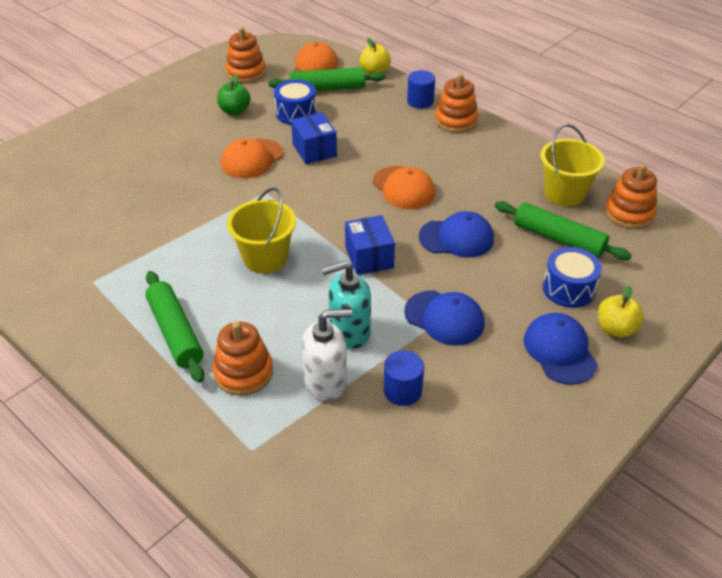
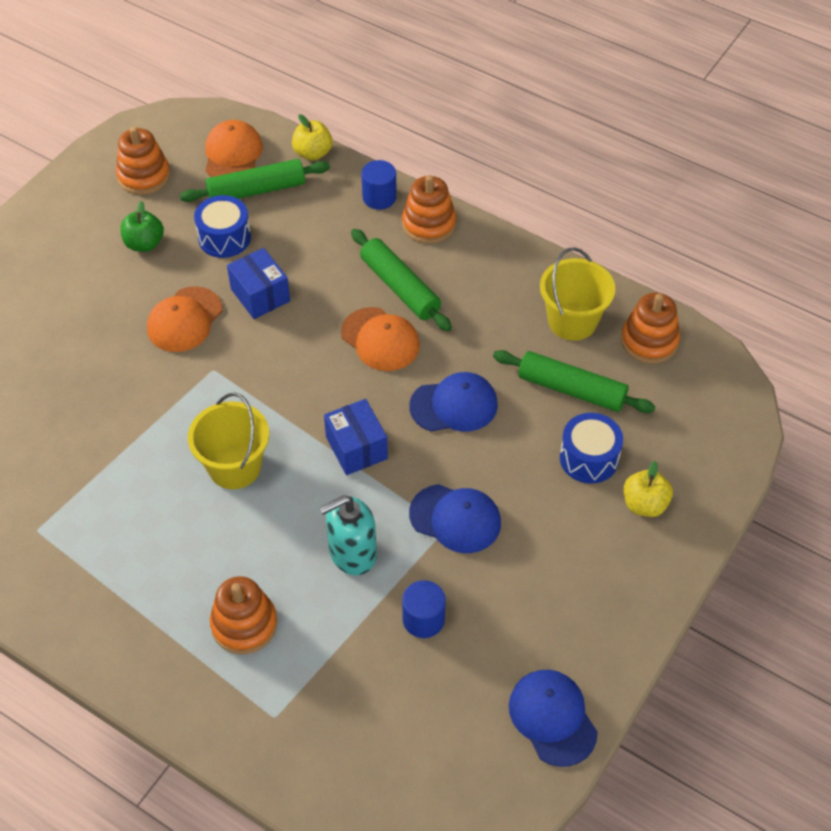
camera: 10 degrees left, 10 degrees up
green rolling pin [145,271,205,383] -> green rolling pin moved to [351,229,452,331]
white soap dispenser [302,309,352,401] -> none
blue cap [524,313,598,385] -> blue cap moved to [509,670,598,767]

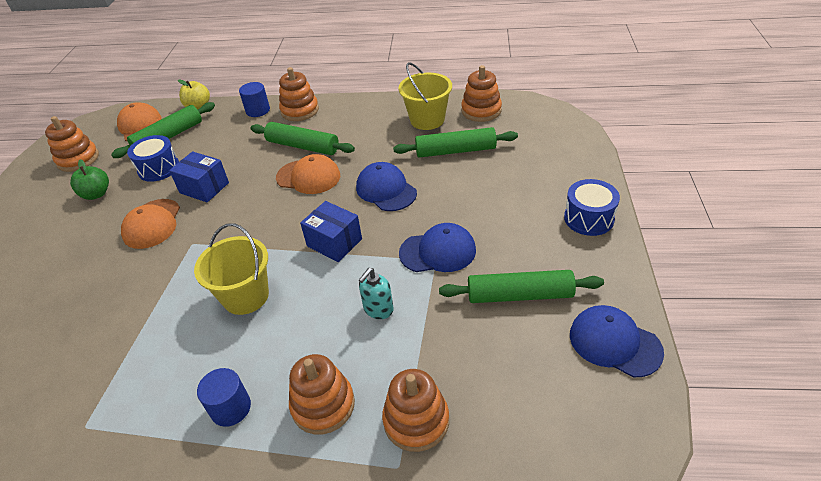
camera: 25 degrees left, 10 degrees down
turquoise soap dispenser [319,495,377,575] -> turquoise soap dispenser [359,268,394,319], size x0.66
blue cylinder [402,580,446,638] -> blue cylinder moved to [197,368,251,427]
blue cap [409,372,498,432] -> blue cap turned 90 degrees counterclockwise [356,162,417,211]
blue drum [560,413,623,484] -> blue drum moved to [564,179,620,236]
yellow apple [624,461,673,517] -> none
none -> orange stacking toy [382,369,449,452]
none -> green rolling pin [439,270,604,303]

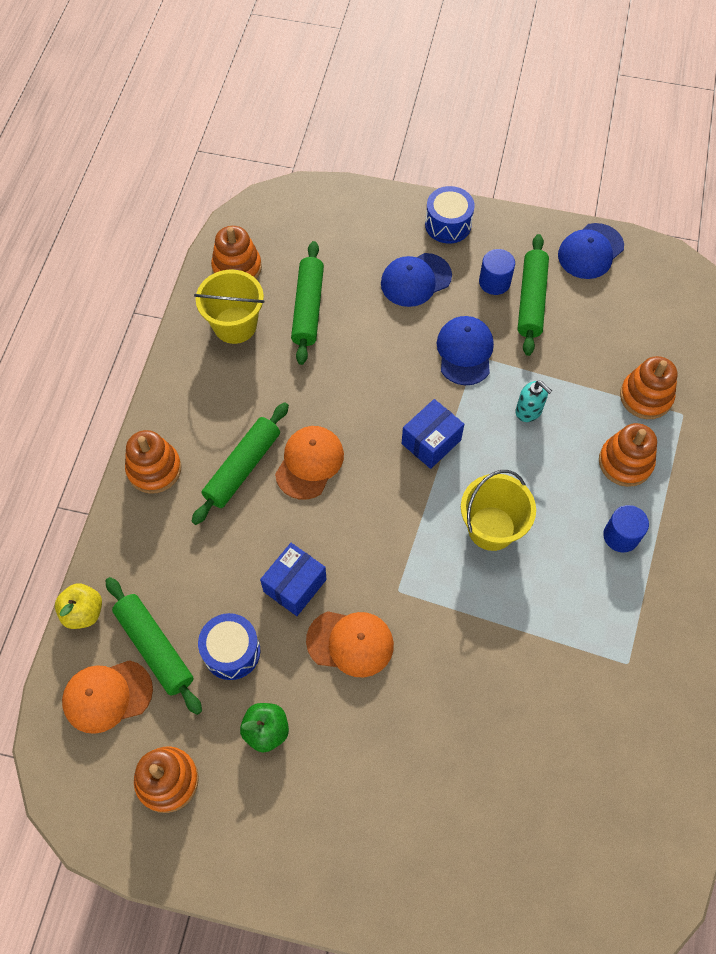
camera: 85 degrees left, 20 degrees up
blue cylinder [239,82,270,117] -> blue cylinder moved to [479,249,515,295]
blue cap [356,162,417,211] -> blue cap moved to [381,253,452,307]

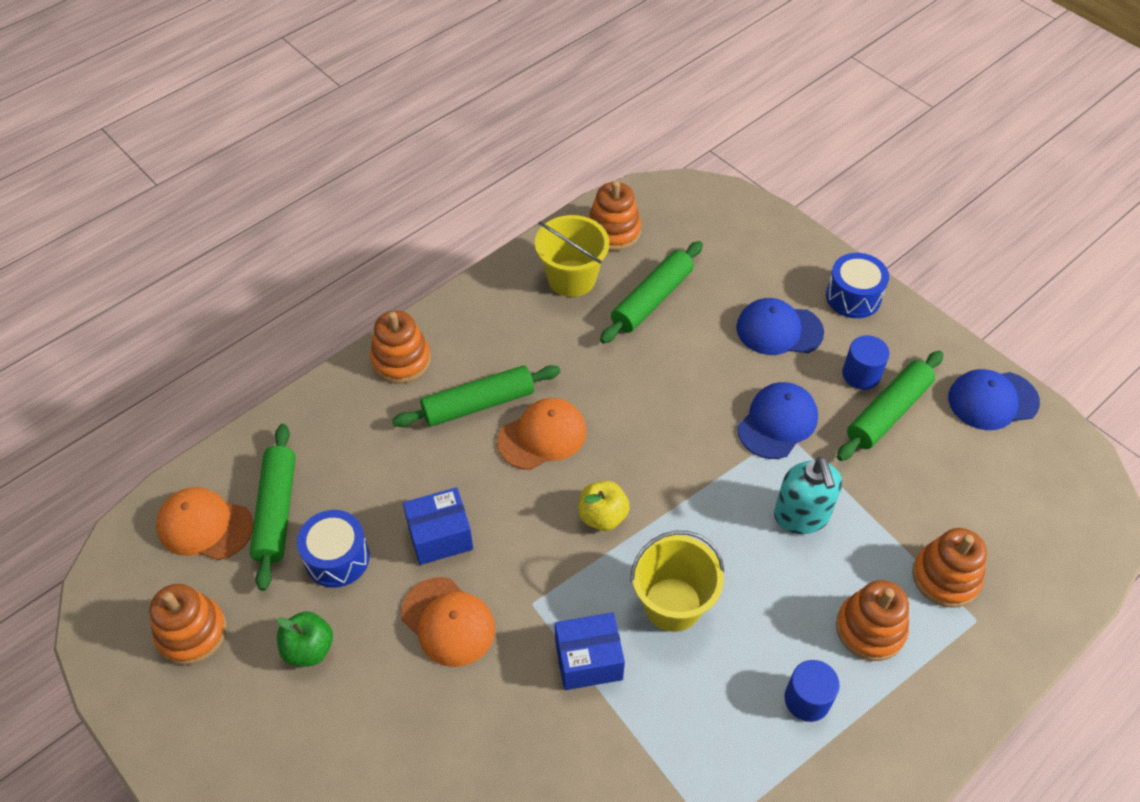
camera: 35 degrees right, 10 degrees down
yellow apple [55,583,102,629] -> yellow apple moved to [578,481,630,531]
blue box [401,399,464,469] -> blue box moved to [555,612,625,690]
turquoise soap dispenser [516,381,552,422] -> turquoise soap dispenser [774,457,842,534], size x1.52

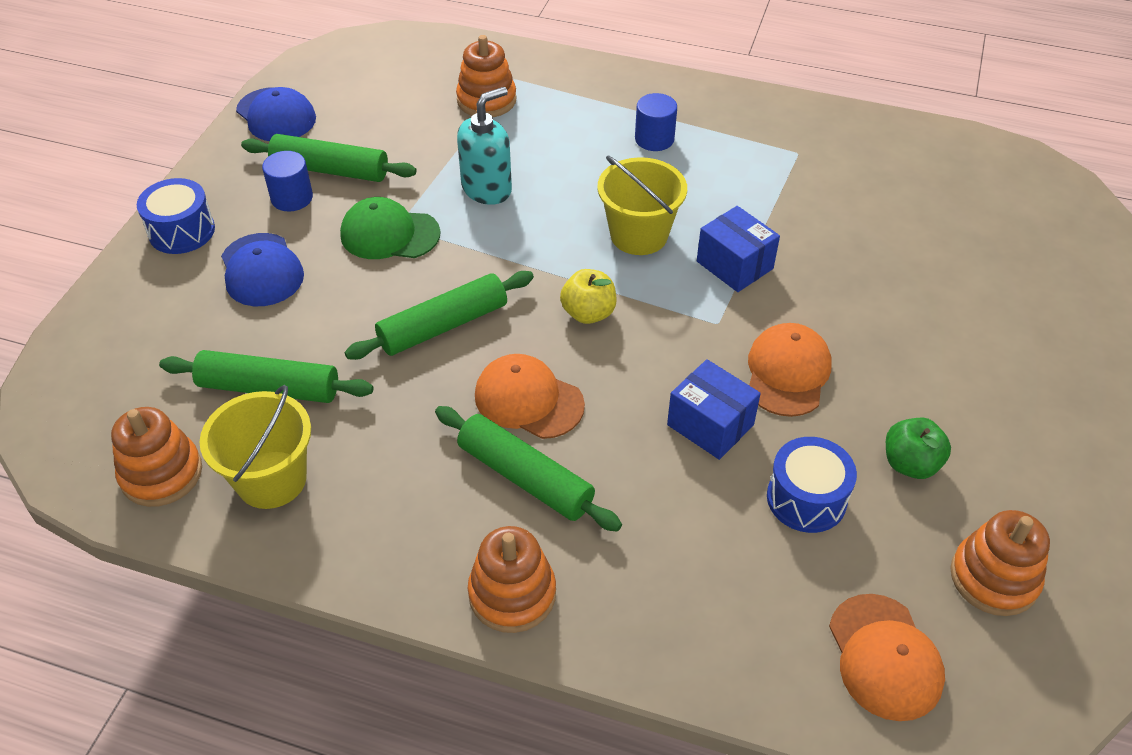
camera: 120 degrees left, 5 degrees down
green rolling pin [250,424,296,591] -> green rolling pin moved to [345,271,534,360]
blue cap [738,382,818,459] -> green cap [340,197,441,259]
orange stacking toy [836,580,909,661] -> none

